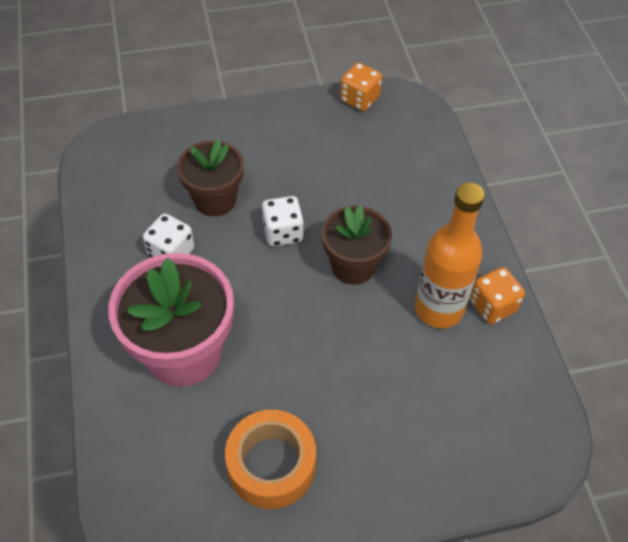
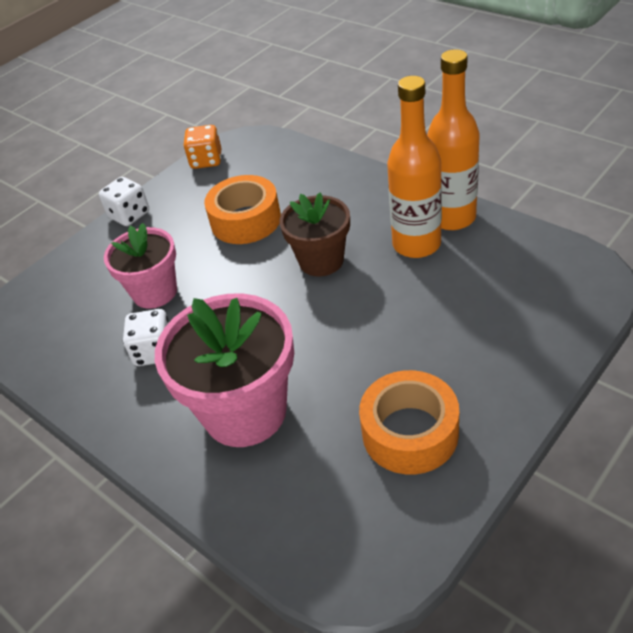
camera: 30 degrees left, 10 degrees down
brown flower pot [177,139,244,216] -> pink flower pot [104,223,177,309]
white dice [262,196,304,246] -> white dice moved to [99,177,149,226]
orange dice [470,267,525,324] -> orange bottle [427,49,480,230]
none -> orange tape [204,175,281,244]

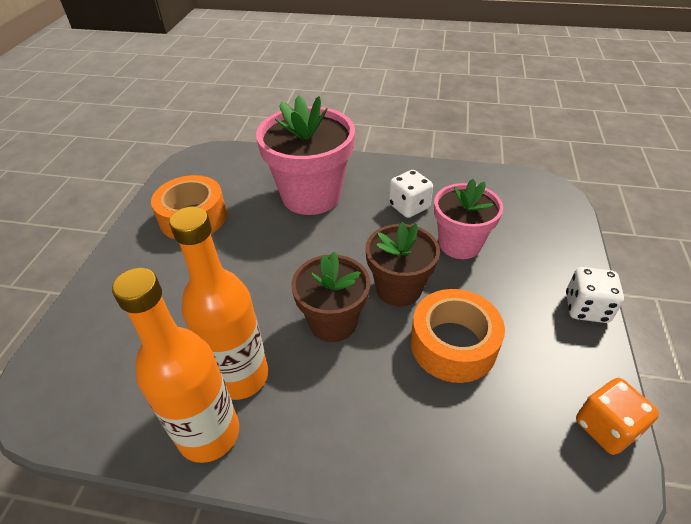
camera: 145 degrees right, 0 degrees up
none -> brown flower pot [366,222,440,307]

